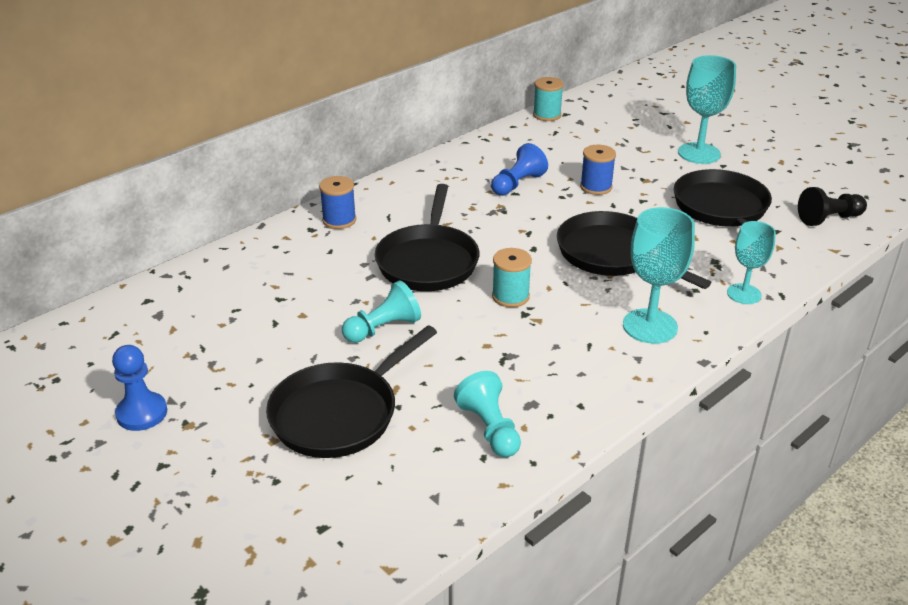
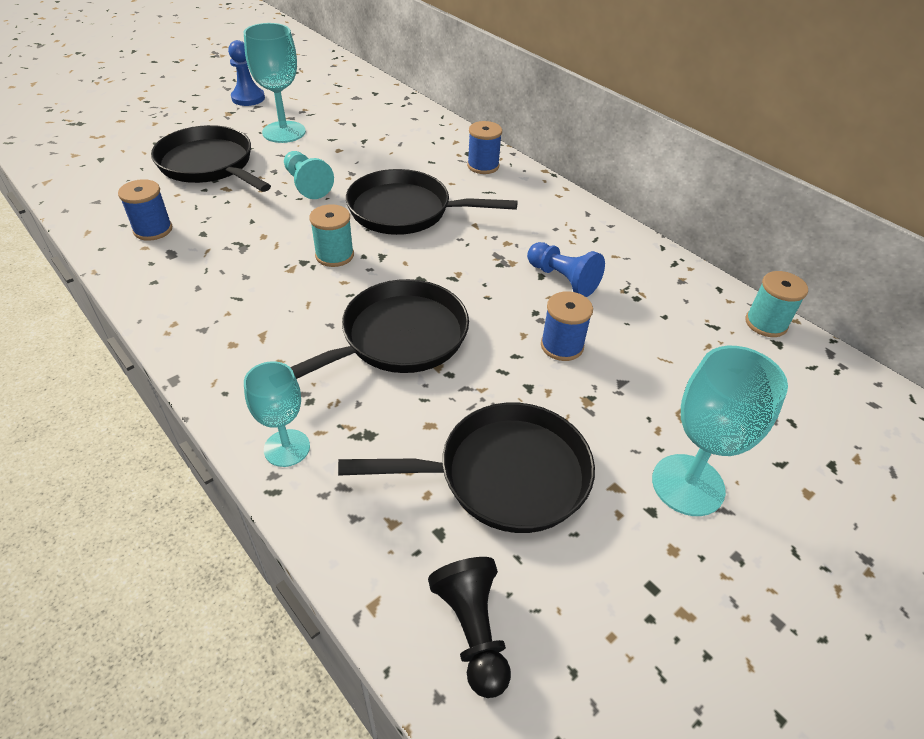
camera: 90 degrees right, 10 degrees up
turquoise pawn [454,371,521,457] -> blue spool [118,179,172,241]
turquoise goblet [623,207,695,344] -> turquoise goblet moved to [244,23,306,143]

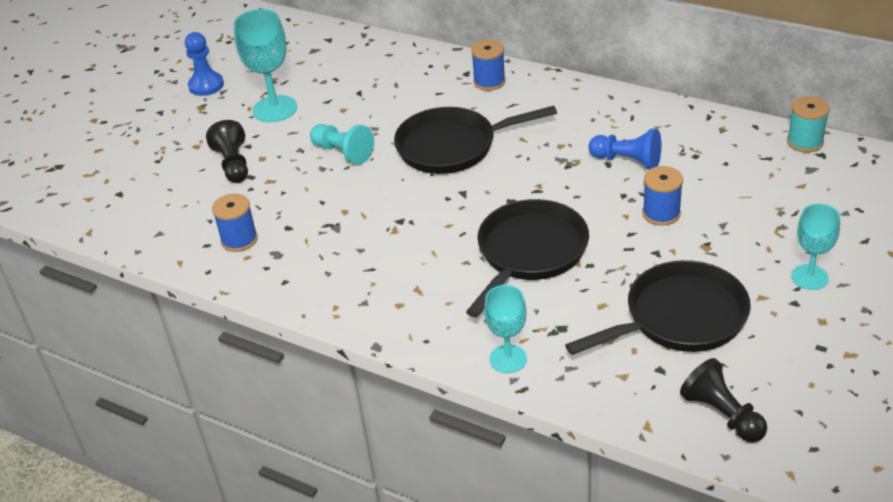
camera: 15 degrees left, 5 degrees down
black pan [151,125,271,192] -> black pawn [206,120,248,183]
turquoise spool [309,204,354,267] -> none
turquoise goblet [652,346,788,516] -> turquoise goblet [791,204,840,290], size x0.65

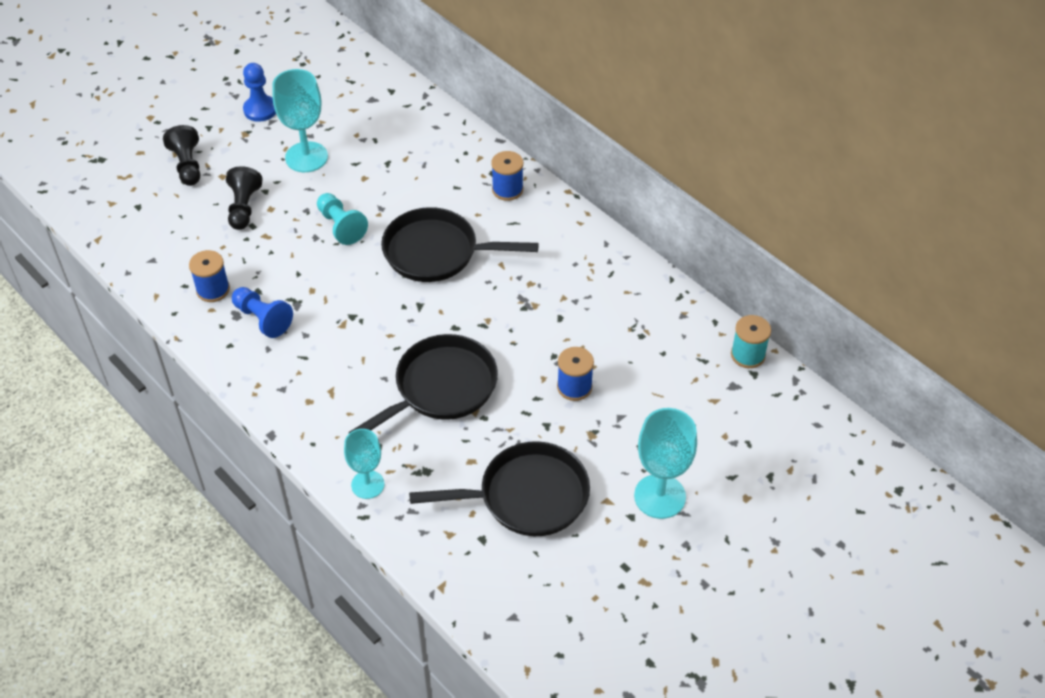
camera: 15 degrees right, 10 degrees up
blue pawn [588,129,661,170] -> blue pawn moved to [232,287,293,338]
black pawn [680,358,767,443] -> black pawn moved to [163,125,200,186]
turquoise goblet [791,204,840,290] -> turquoise goblet [634,408,697,519], size x1.55

